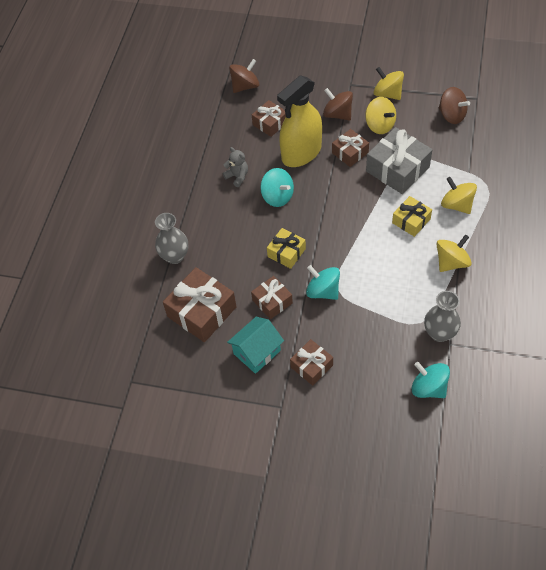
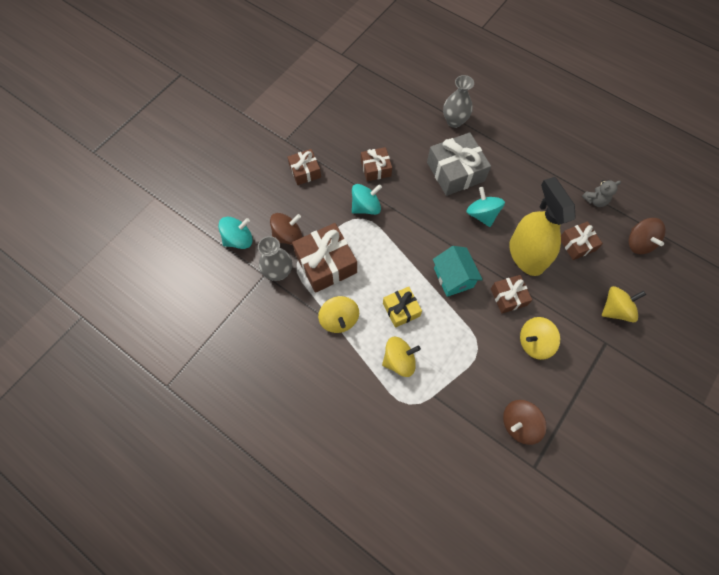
camera: 110 degrees right, 10 degrees up
brown gift [163,267,236,342] -> brown gift moved to [292,223,357,293]
grey teddy bear [223,147,248,187] -> grey teddy bear moved to [582,180,621,207]
turquoise house [227,317,284,374] -> turquoise house moved to [433,246,483,297]
turquoise spinning top [260,168,294,207] -> turquoise spinning top turned 90 degrees clockwise [466,187,505,227]
yellow gift [267,228,306,269] -> none
brown spinning top [323,88,353,121] -> brown spinning top moved to [270,213,302,245]
grey gift [366,127,433,194] -> grey gift moved to [427,132,491,196]
yellow spinning top [374,67,404,100] -> yellow spinning top moved to [602,286,646,322]

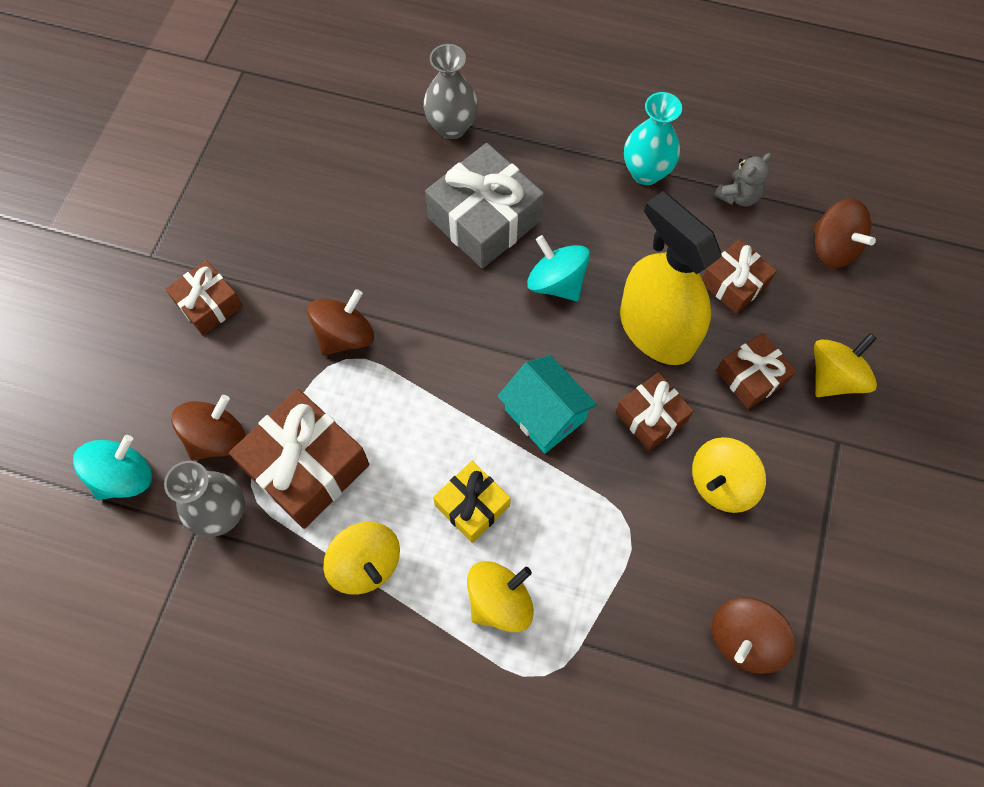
camera: 20 degrees left, 0 degrees up
turquoise spinning top [352,184,382,215] -> brown spinning top [307,289,374,356]
brown gift [361,147,392,181] -> brown gift moved to [716,333,796,409]
none -> turquoise vase [624,92,682,185]

